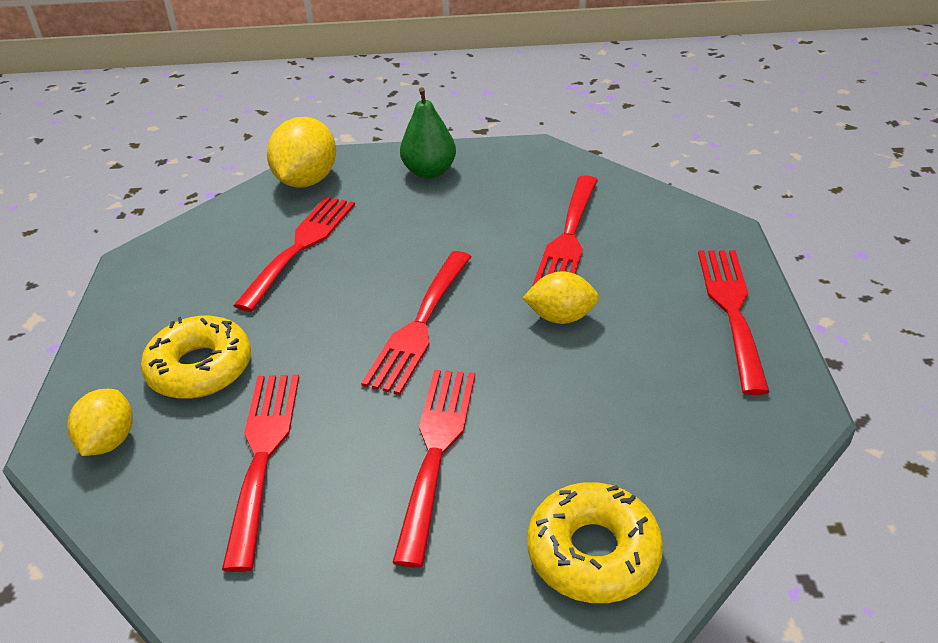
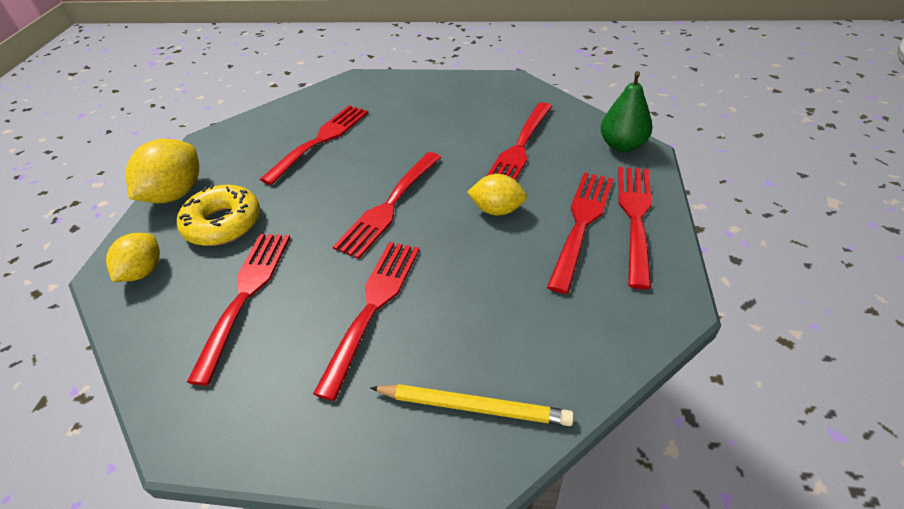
camera: 10 degrees right, 5 degrees up
yellow lemon [267,117,336,188] -> yellow lemon moved to [126,138,199,203]
green pear [400,87,456,179] -> green pear moved to [601,71,652,152]
yellow donut [527,482,663,603] -> yellow pencil [370,384,574,426]
none -> red fork [547,173,613,294]

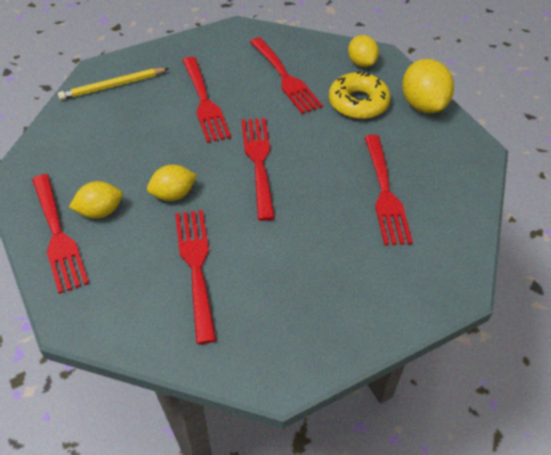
camera: 140 degrees right, 5 degrees up
red fork [547,173,613,294] -> yellow lemon [69,181,123,219]
green pear [601,71,652,152] -> none

